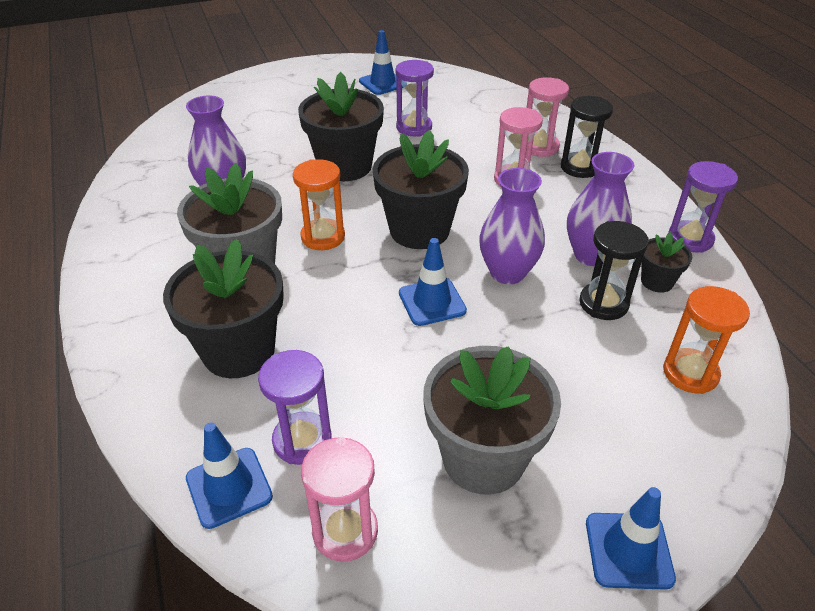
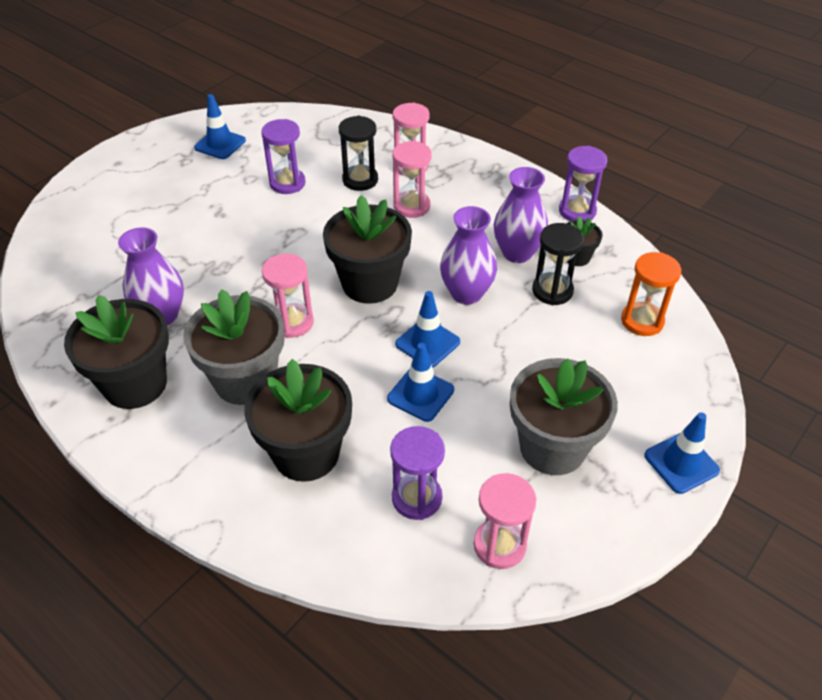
camera: 30 degrees left, 5 degrees up
blue traffic cone [186,423,273,529] -> blue traffic cone moved to [387,343,454,422]
orange hourglass [293,159,345,250] -> pink hourglass [262,254,314,338]
black flower pot [298,72,384,181] -> black flower pot moved to [64,295,169,409]
black hourglass [561,96,613,178] -> black hourglass moved to [339,116,378,191]

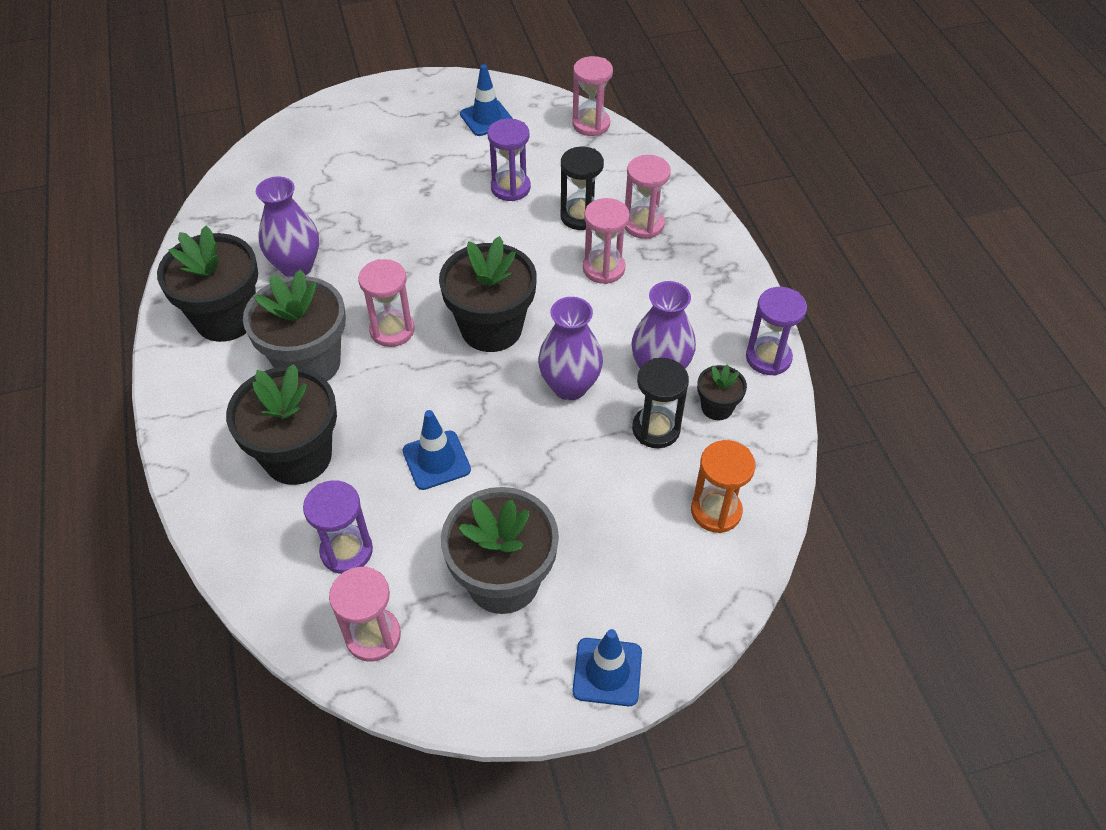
camera: 35 degrees right, 5 degrees up
blue traffic cone [395,291,460,368] -> none
none -> pink hourglass [572,56,613,136]

